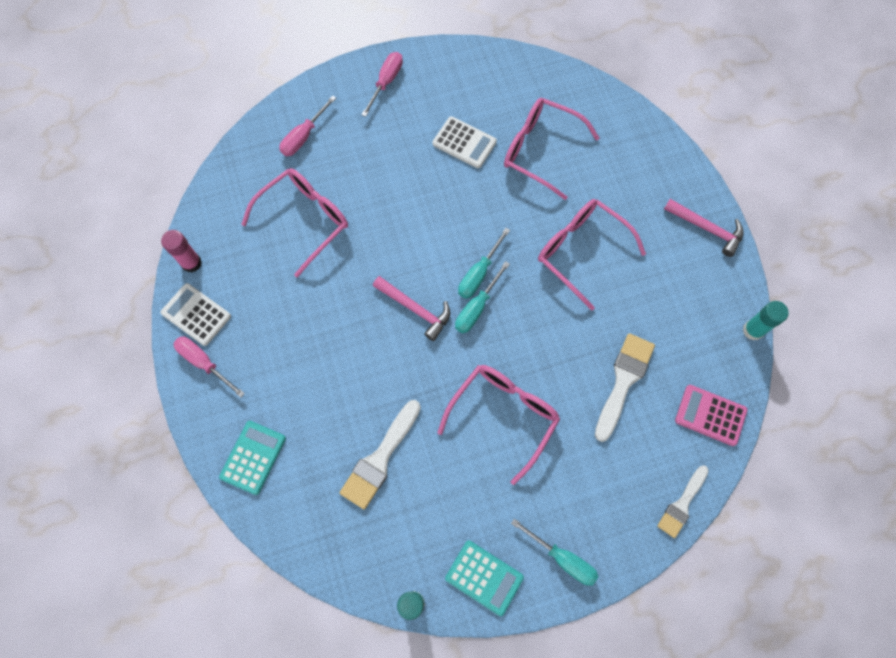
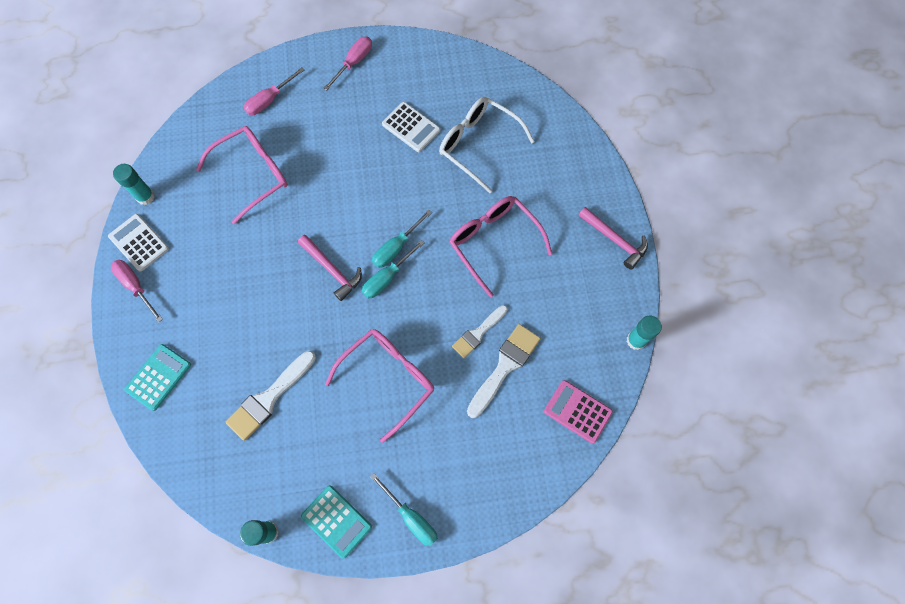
camera: 10 degrees right, 0 degrees up
pink glue stick [161,230,202,272] -> turquoise glue stick [113,164,155,205]
pink glasses [504,98,600,200] -> white glasses [439,97,535,193]
white brush [657,466,709,538] -> white brush moved to [452,305,508,358]

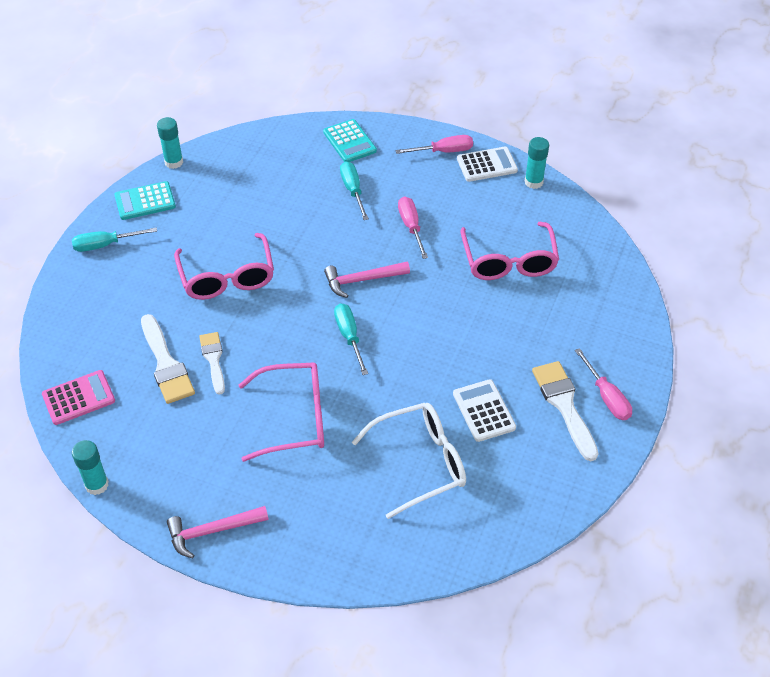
camera: 120 degrees right, 20 degrees down
white brush [225,351,316,441] -> white brush moved to [532,361,598,461]
pink screwdriver [244,67,305,115] -> pink screwdriver moved to [398,196,428,259]
turquoise screwdriver [362,240,424,299] -> turquoise screwdriver moved to [340,161,369,220]
white calculator [382,102,440,152] -> white calculator turned 90 degrees clockwise [453,379,516,442]

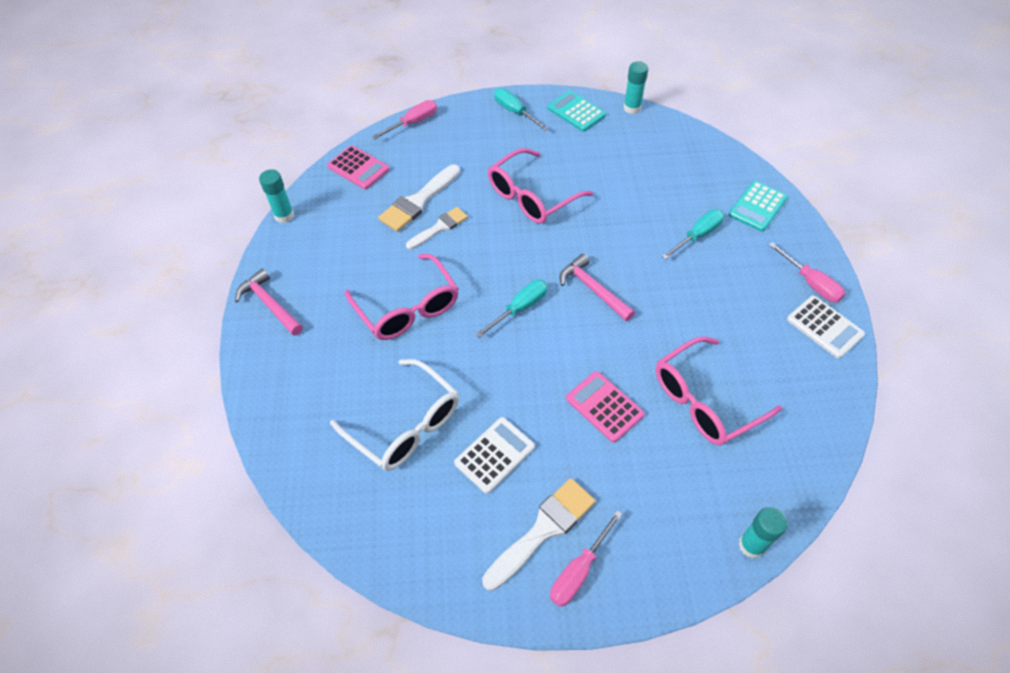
camera: 65 degrees right, 5 degrees up
pink screwdriver [398,196,428,259] -> pink screwdriver moved to [372,100,437,139]
turquoise glue stick [525,137,549,189] -> turquoise glue stick moved to [739,507,787,558]
none -> pink calculator [566,371,645,443]

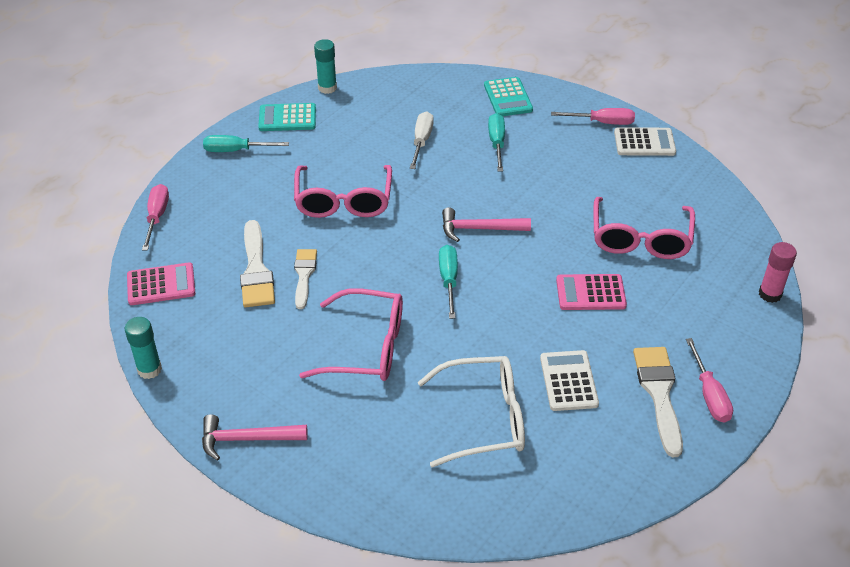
camera: 50 degrees left, 10 degrees down
turquoise glue stick [739,507,787,558] -> pink glue stick [759,242,797,303]
none -> white screwdriver [410,111,434,169]

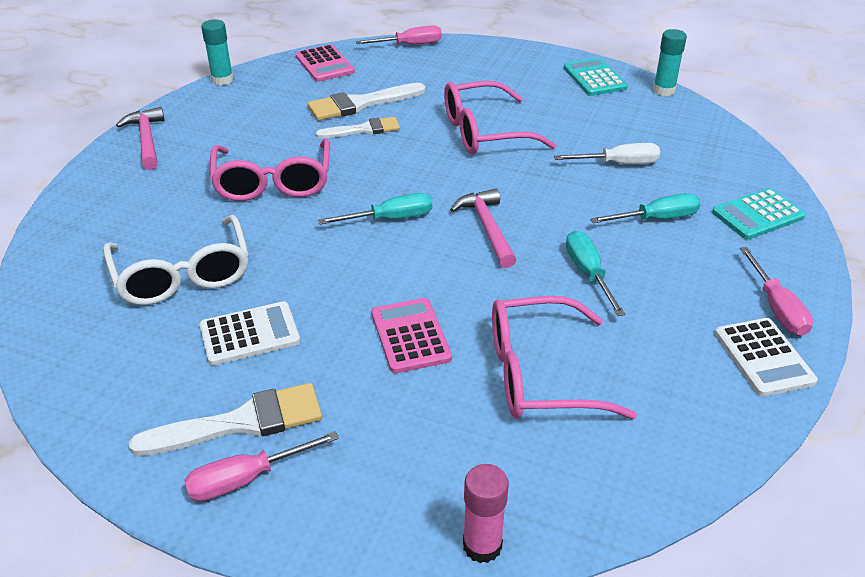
camera: 75 degrees right, 5 degrees down
turquoise screwdriver [203,135,289,152] -> turquoise screwdriver moved to [566,231,625,316]

